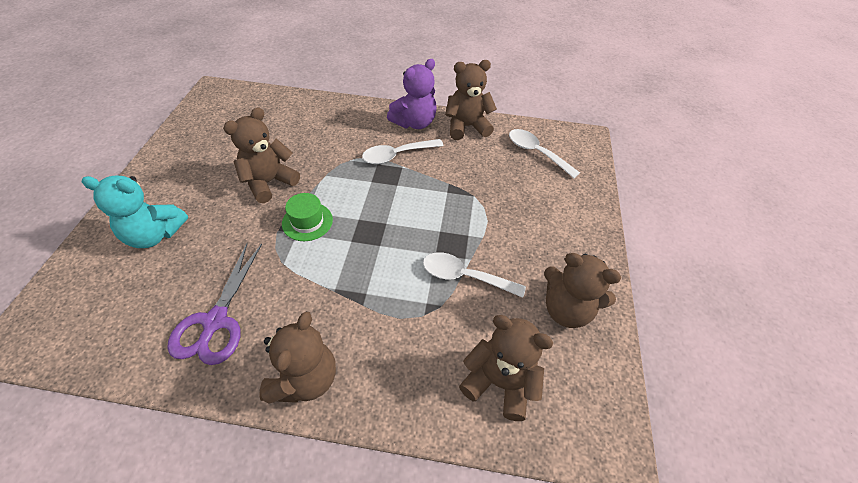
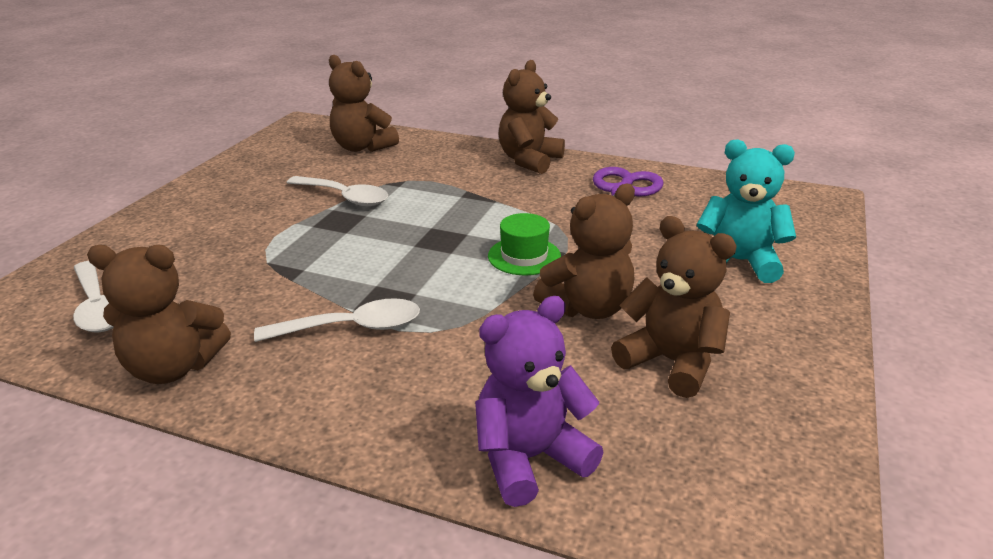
camera: 165 degrees left, 20 degrees down
purple teddy bear [387,59,437,129] -> purple teddy bear moved to [475,296,603,507]
brown teddy bear [544,253,621,328] -> brown teddy bear moved to [611,216,737,398]

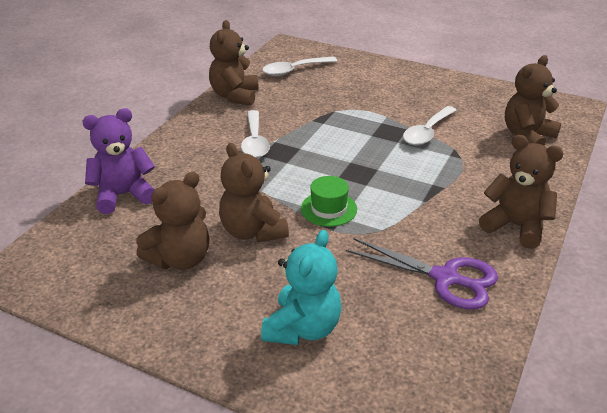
camera: 95 degrees right, 5 degrees up
purple teddy bear [475,296,603,507] -> purple teddy bear turned 90 degrees counterclockwise [82,108,155,214]

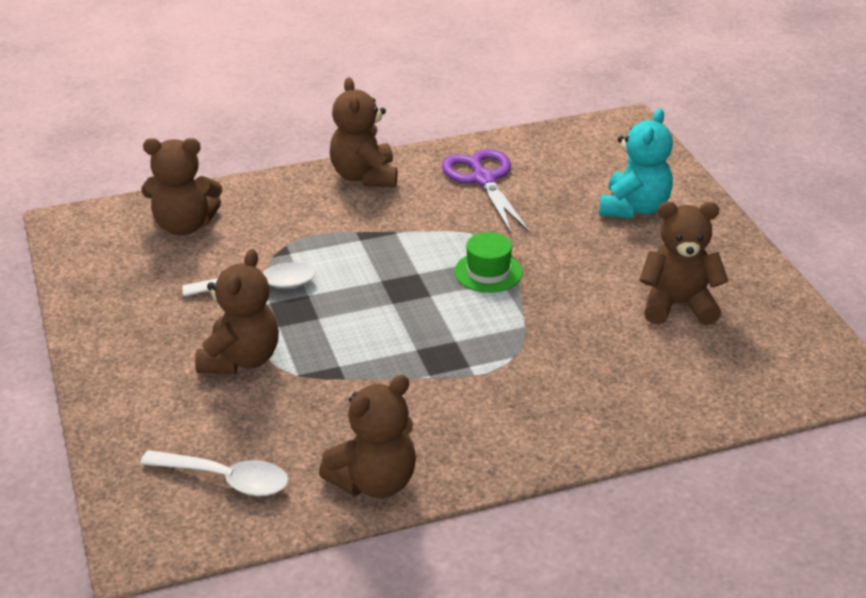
camera: 135 degrees left, 0 degrees up
purple teddy bear [82,108,155,214] -> none
brown teddy bear [219,143,289,242] -> brown teddy bear moved to [195,249,279,374]
white spoon [241,110,270,158] -> none
turquoise teddy bear [261,230,342,345] -> turquoise teddy bear turned 135 degrees clockwise [599,108,673,219]

